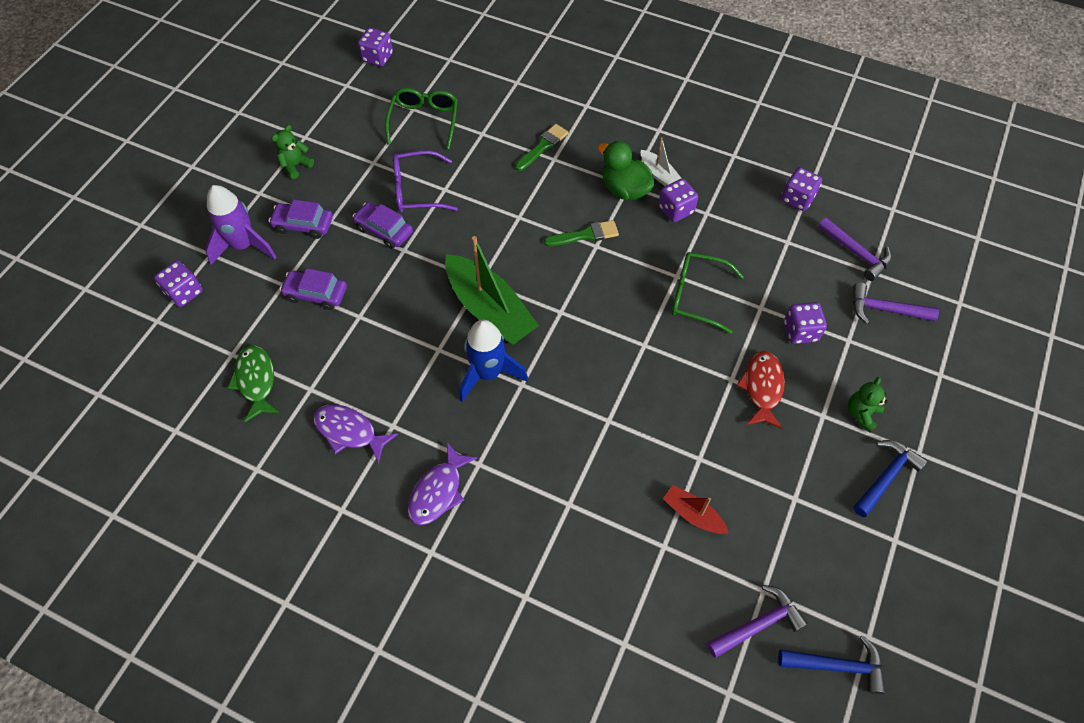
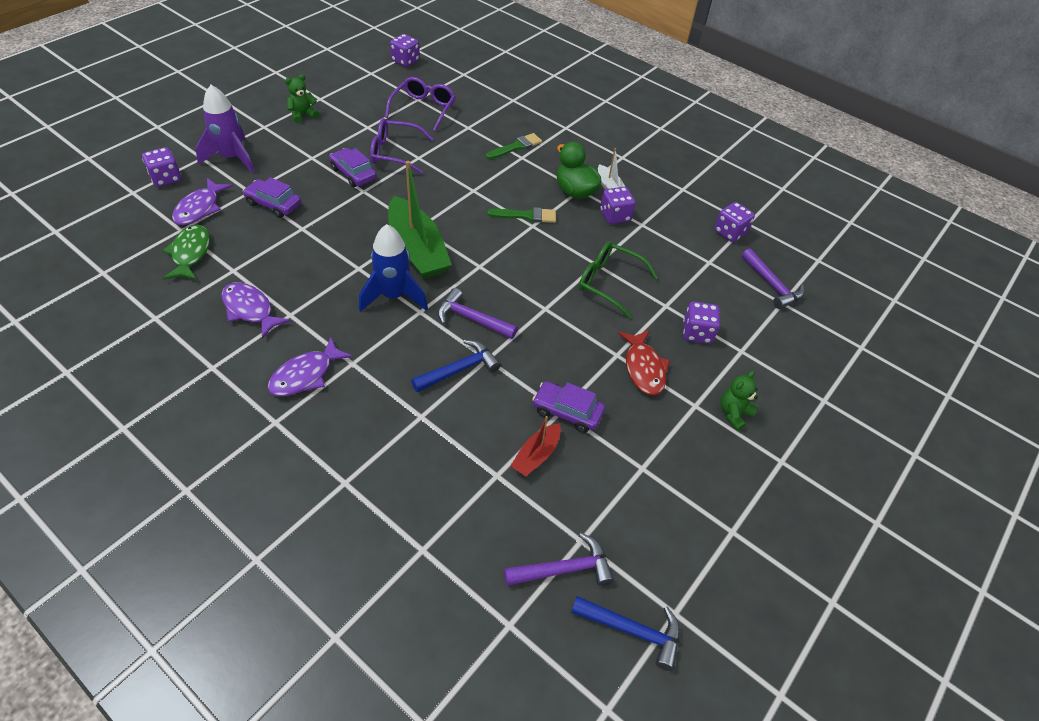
camera: 10 degrees right, 10 degrees down
purple car [269,200,333,239] -> purple car moved to [532,381,605,433]
green glasses [385,88,458,149] -> purple glasses [385,77,456,131]
red boat [663,485,729,534] -> red boat turned 105 degrees counterclockwise [511,416,561,477]
red fish [737,351,785,429] -> red fish turned 150 degrees clockwise [618,330,670,395]
purple hammer [853,282,939,324] -> purple hammer moved to [438,288,518,339]
blue hammer [853,440,928,517] -> blue hammer moved to [411,340,501,392]
none -> purple fish [172,178,233,225]

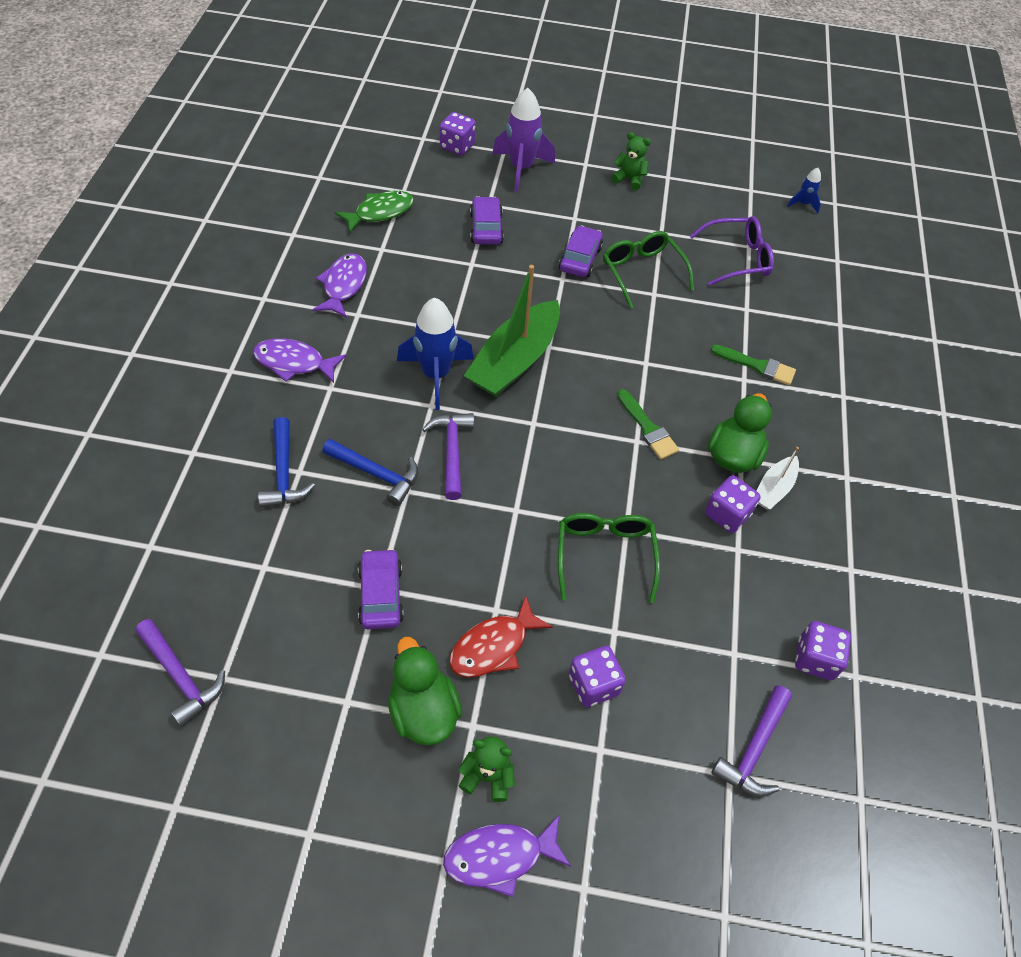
camera: 60 degrees right, 5 degrees up
purple fish [172,178,233,225] -> purple fish moved to [443,815,571,897]
purple glasses [370,118,433,174] -> green glasses [603,231,694,309]
purple dice [390,34,420,67] -> blue rocket [787,168,821,213]
red boat [511,416,561,477] -> none
blue hammer [571,596,680,671] -> blue hammer moved to [258,417,315,508]
none -> green duck [388,637,462,746]

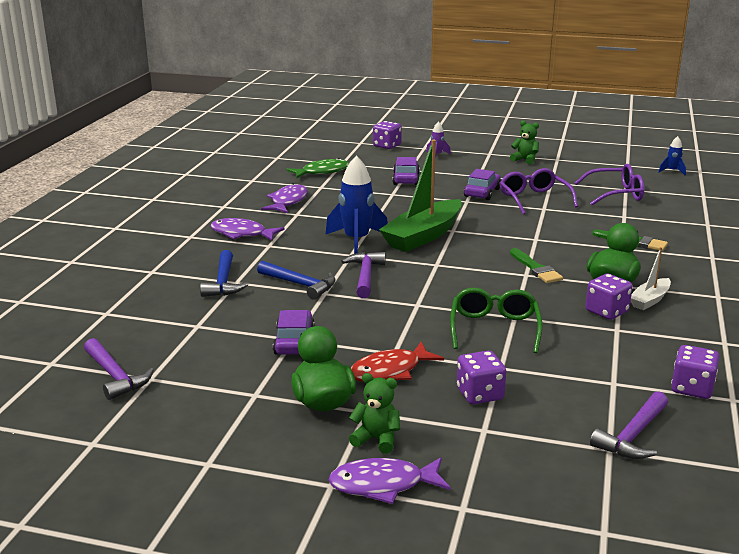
camera: 10 degrees right, 30 degrees down
purple rocket [493,88,555,193] -> purple rocket [426,122,451,159], size x0.49
green glasses [603,231,694,309] -> purple glasses [500,168,578,214]

